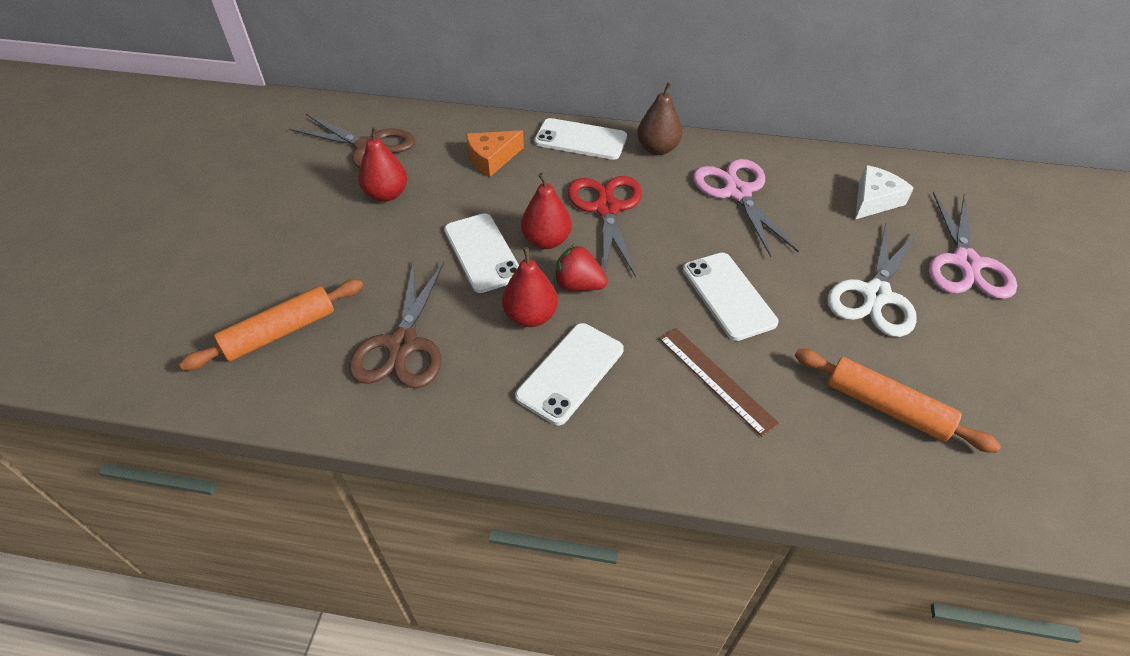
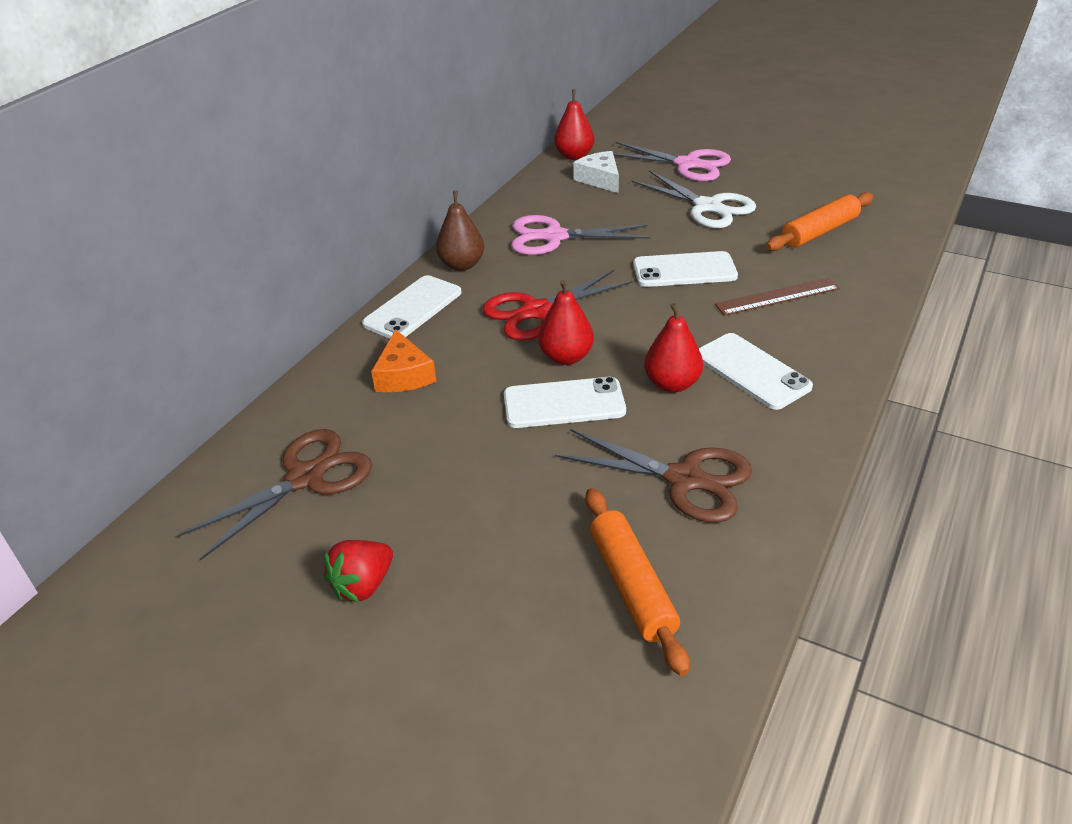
camera: 70 degrees left, 10 degrees down
red pear [358,127,407,202] -> red pear moved to [554,89,594,160]
red strawberry [554,244,608,291] -> red strawberry moved to [324,540,393,602]
red scissors [568,176,642,277] -> red scissors turned 45 degrees counterclockwise [482,270,632,341]

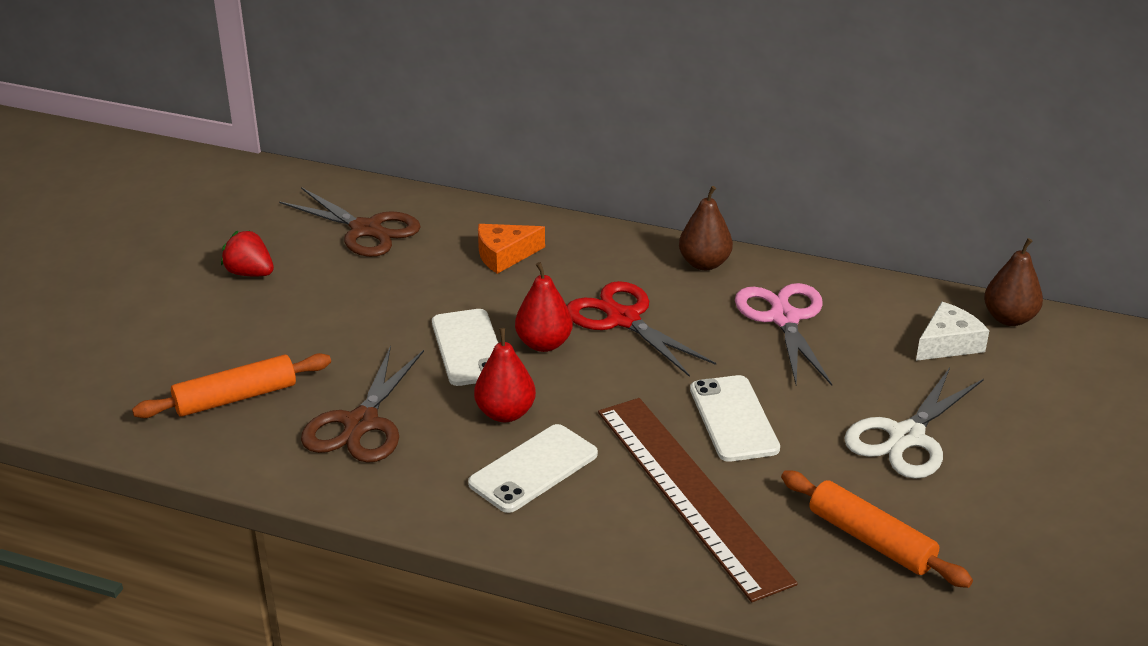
camera: 80 degrees right, 5 degrees down
white phone [362,275,461,339] -> none
red pear [554,89,594,160] -> brown pear [984,238,1043,326]
pink scissors [613,142,731,181] -> none
brown ruler [715,278,840,316] -> brown ruler [598,398,798,602], size x1.90

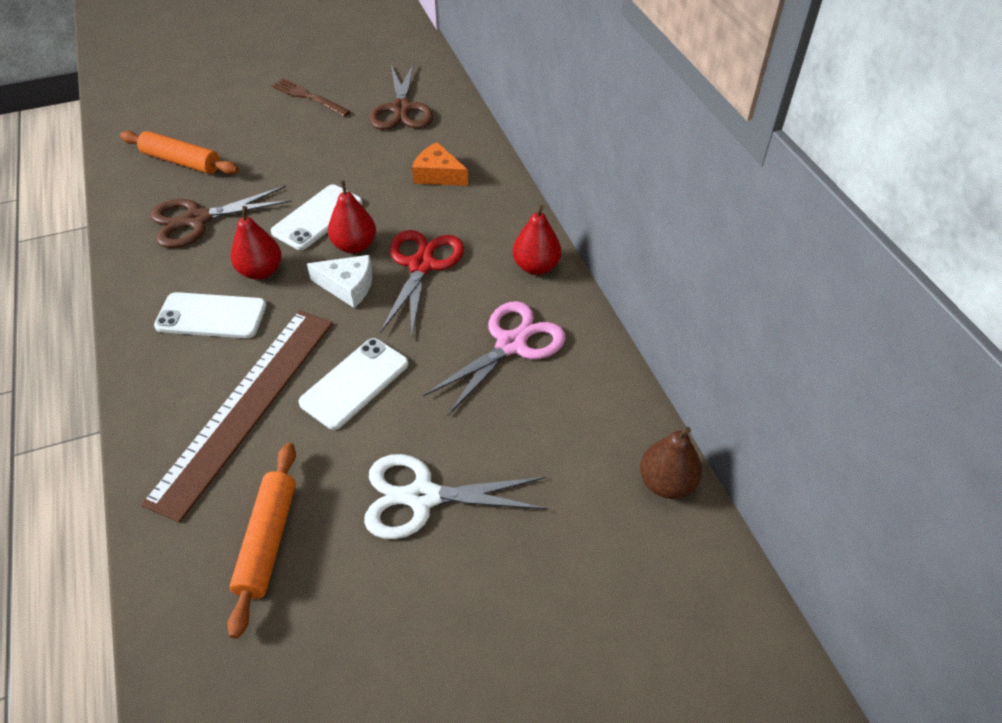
camera: 50 degrees right, 15 degrees up
red strawberry [221,230,274,276] -> brown fork [272,78,351,117]
brown pear [679,186,733,270] -> red pear [513,205,561,275]
white cheese [916,302,989,361] -> white cheese moved to [307,255,372,308]

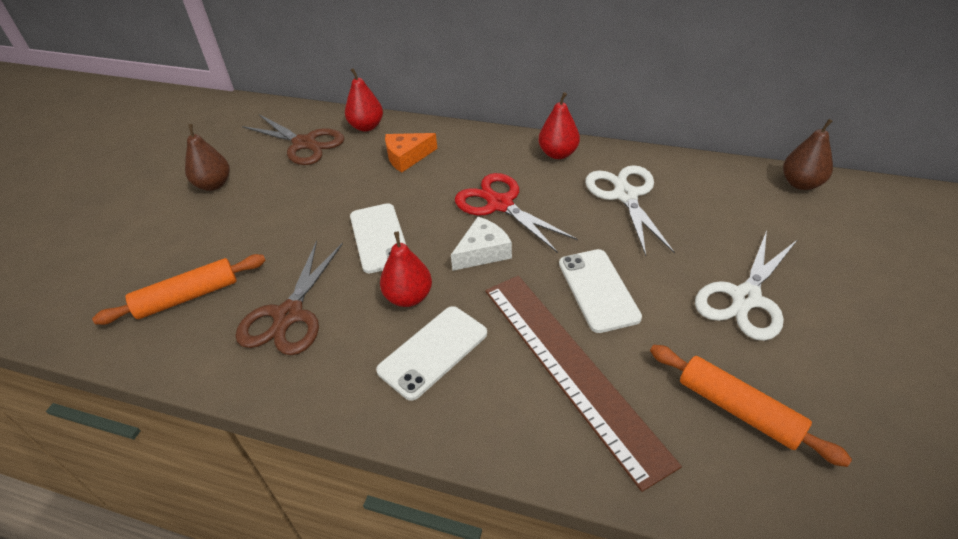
camera: 50 degrees left, 5 degrees down
brown fork [272,78,351,117] -> brown pear [185,124,230,191]
red pear [328,180,376,254] -> red pear moved to [345,68,383,132]
pink scissors [423,301,565,417] -> white scissors [585,165,675,256]

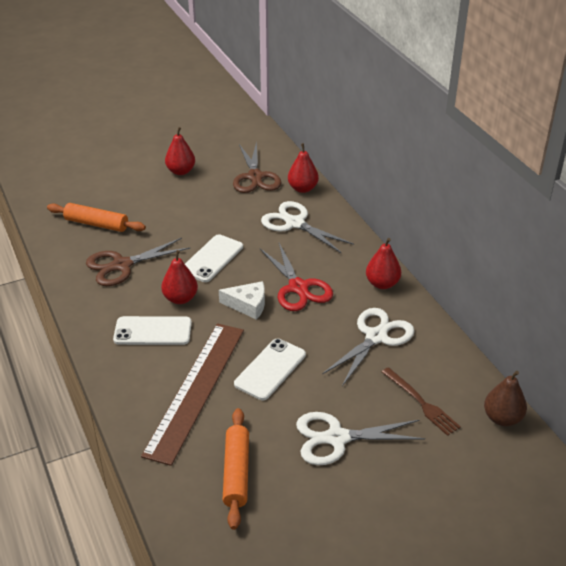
camera: 45 degrees right, 5 degrees down
brown pear [185,124,230,191] -> red pear [165,127,195,175]
orange cheese [385,133,437,172] -> white scissors [261,201,354,254]
red scissors [455,173,578,253] -> red scissors turned 150 degrees clockwise [260,243,333,311]
none -> brown fork [382,367,461,436]

